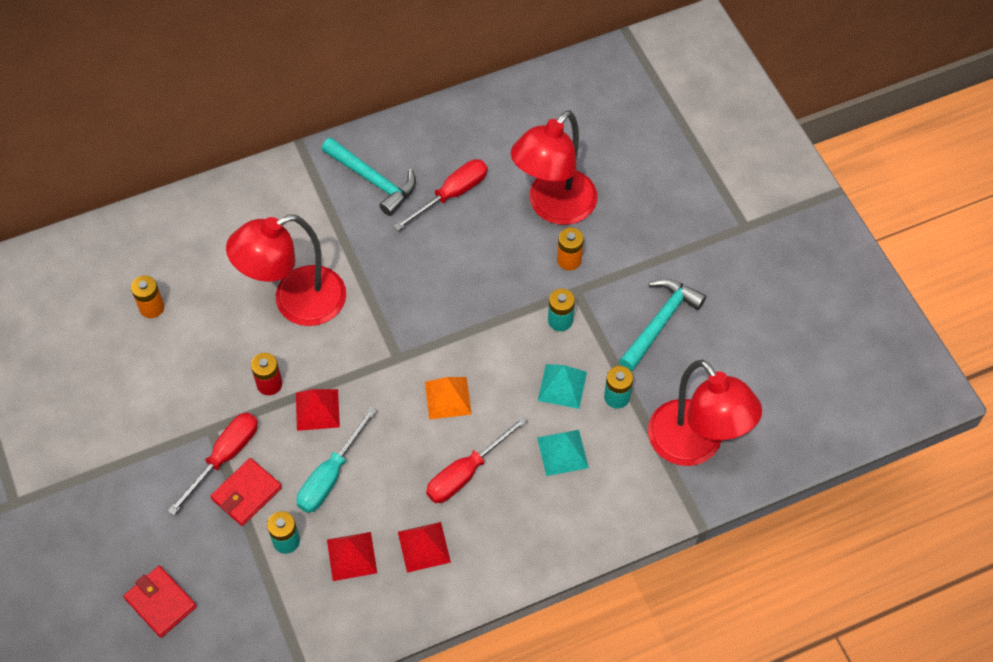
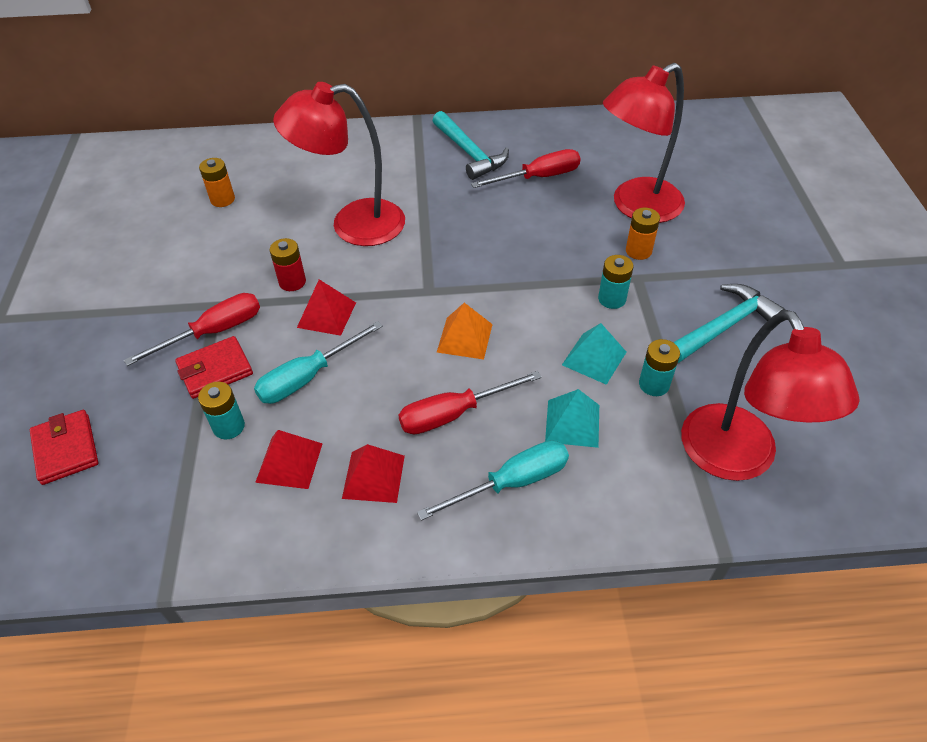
camera: 20 degrees right, 10 degrees down
none -> turquoise screwdriver [417,440,569,521]

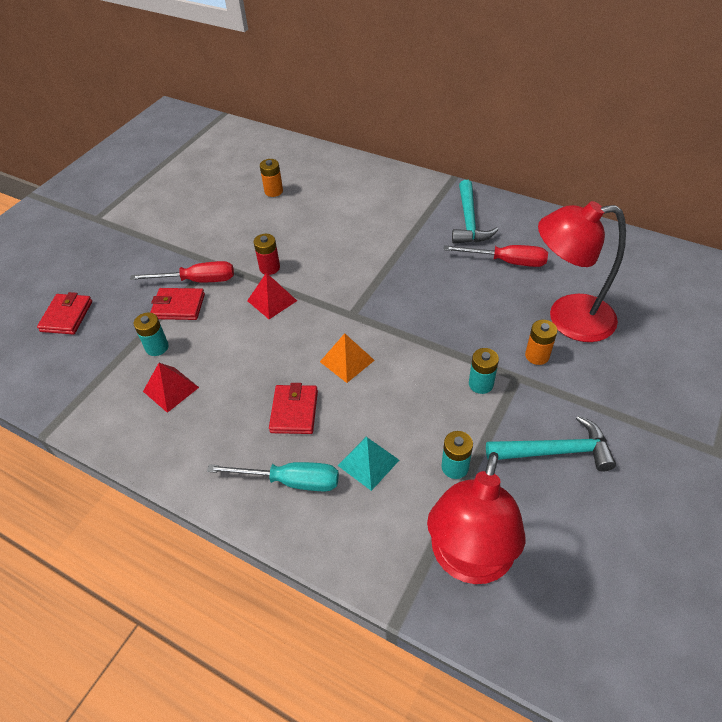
camera: 35 degrees right, 0 degrees up
turquoise screwdriver [254,321,383,404] -> none
red lamp [273,82,405,246] -> none
red pyramid [342,444,405,503] -> none
red screwdriver [399,371,542,434] -> red wallet [269,383,318,434]
turquoise pyramid [562,323,626,385] -> none

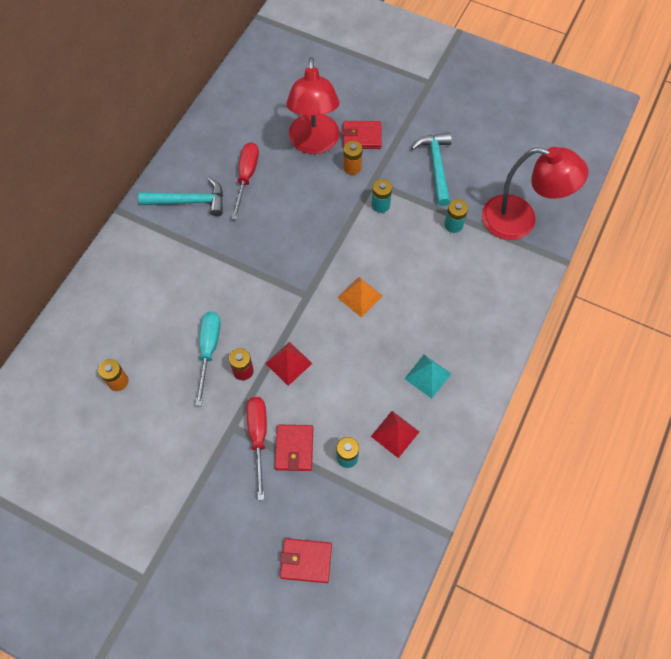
camera: 95 degrees left, 15 degrees up
turquoise screwdriver [207,462,339,491] -> turquoise screwdriver moved to [195,311,221,406]
red wallet [269,383,318,434] -> red wallet moved to [342,121,382,149]
turquoise pyramid [338,437,399,491] -> turquoise pyramid moved to [404,355,451,399]

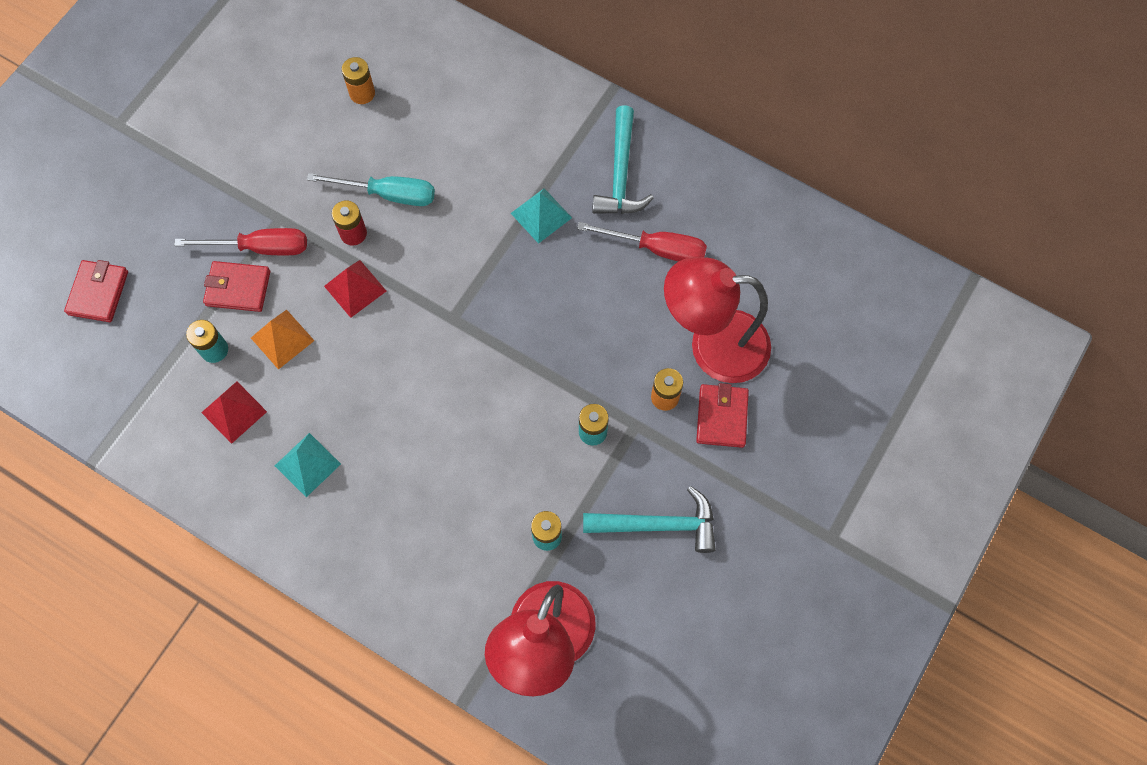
camera: 95 degrees right, 5 degrees up
orange pyramid [338,277,383,318] -> orange pyramid moved to [251,310,315,370]
none -> turquoise pyramid [511,188,572,244]

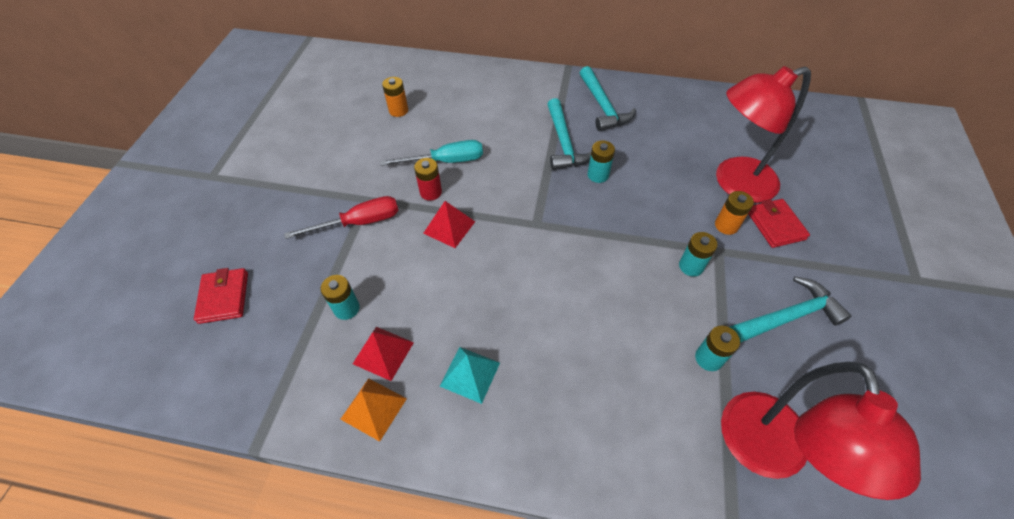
camera: 20 degrees left, 15 degrees down
red wallet [203,261,270,312] -> none
orange pyramid [251,310,315,370] -> orange pyramid moved to [340,378,407,442]
turquoise pyramid [511,188,572,244] -> turquoise hammer [547,98,592,170]
red screwdriver [577,222,707,261] -> none
none -> turquoise battery [587,141,615,183]

